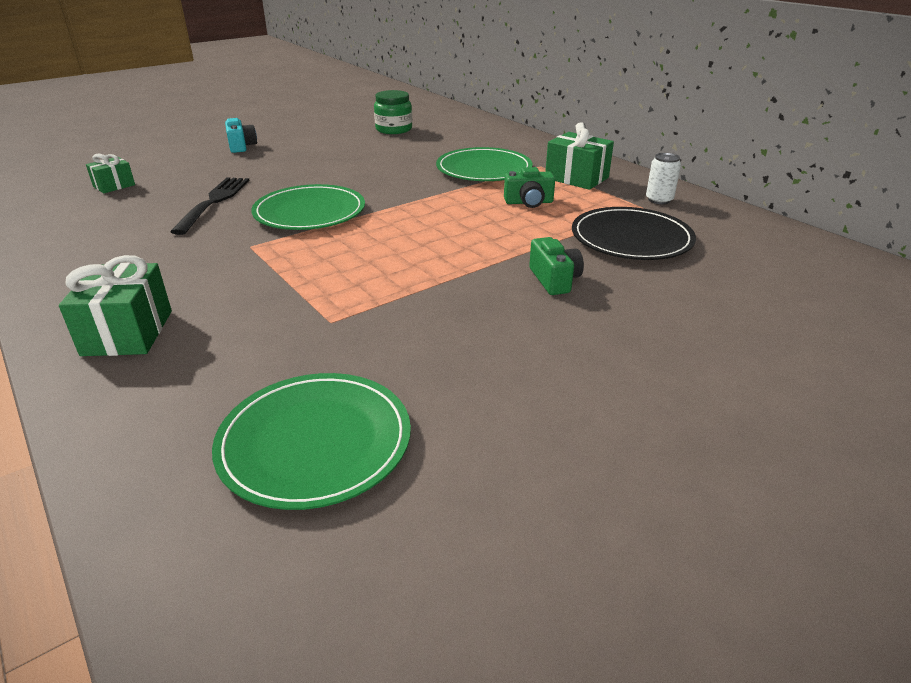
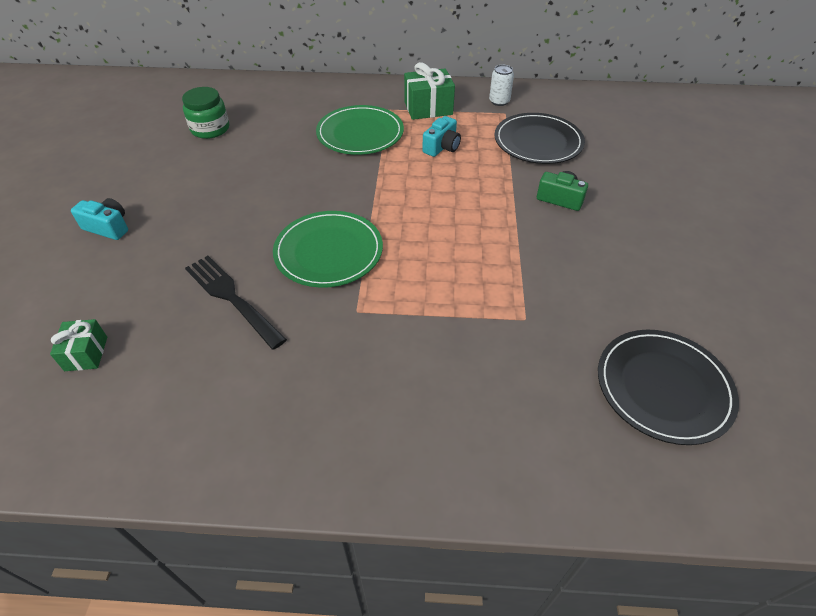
camera: 50 degrees left, 15 degrees up
green gift [59,255,172,356] -> none
green plate [212,373,411,510] -> black plate [598,330,739,445]
green camera [504,167,555,208] -> turquoise camera [422,116,461,157]

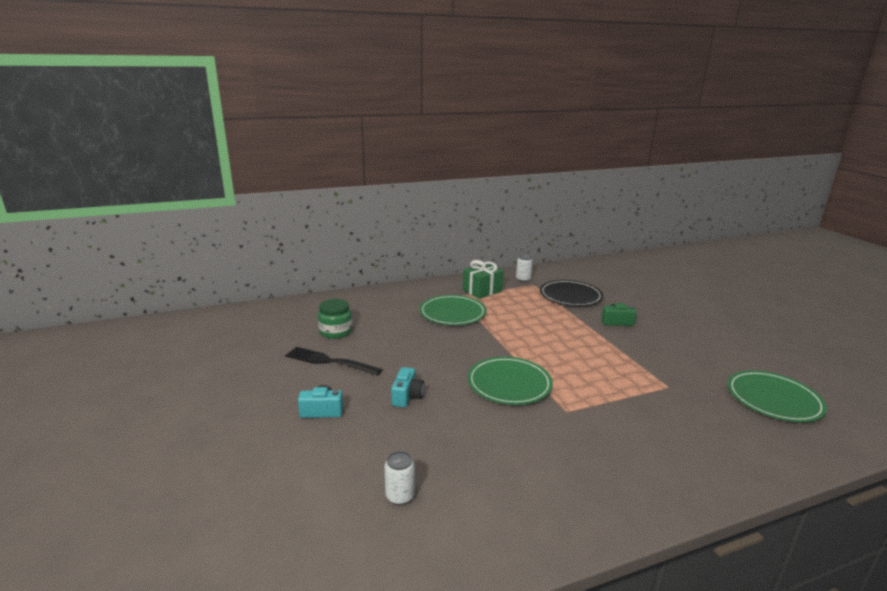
camera: 25 degrees left, 25 degrees down
green gift [50,319,107,371] -> white can [385,451,415,505]
black fork [185,256,287,350] -> black fork moved to [285,347,383,376]
turquoise camera [422,116,461,157] -> turquoise camera moved to [391,367,424,407]
black plate [598,330,739,445] -> green plate [727,370,827,422]

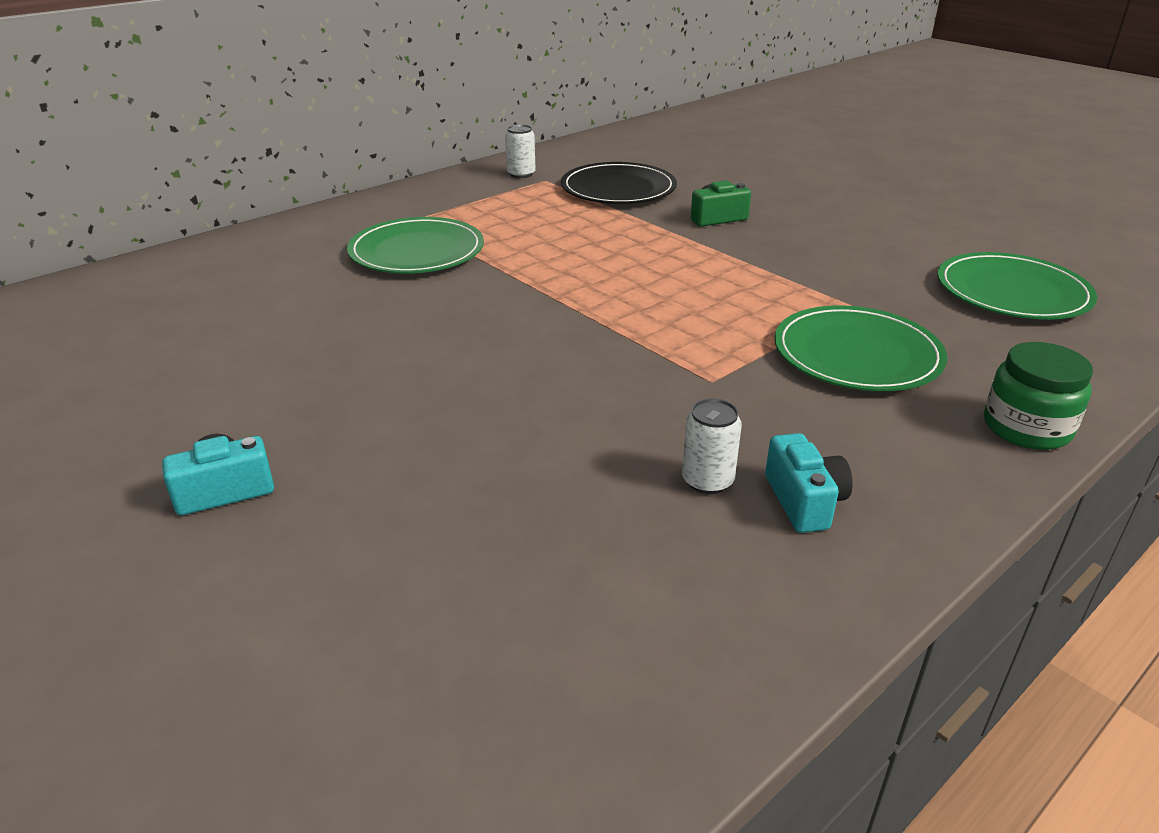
camera: 20 degrees left, 10 degrees up
black fork [285,347,383,376] -> none
green jar [318,299,352,339] -> green jar moved to [984,342,1093,450]
white can [385,451,415,505] -> white can moved to [682,398,742,494]
turquoise camera [391,367,424,407] -> turquoise camera moved to [765,433,853,533]
green gift [463,260,504,299] -> none
green plate [468,357,553,405] -> green plate moved to [774,305,947,391]

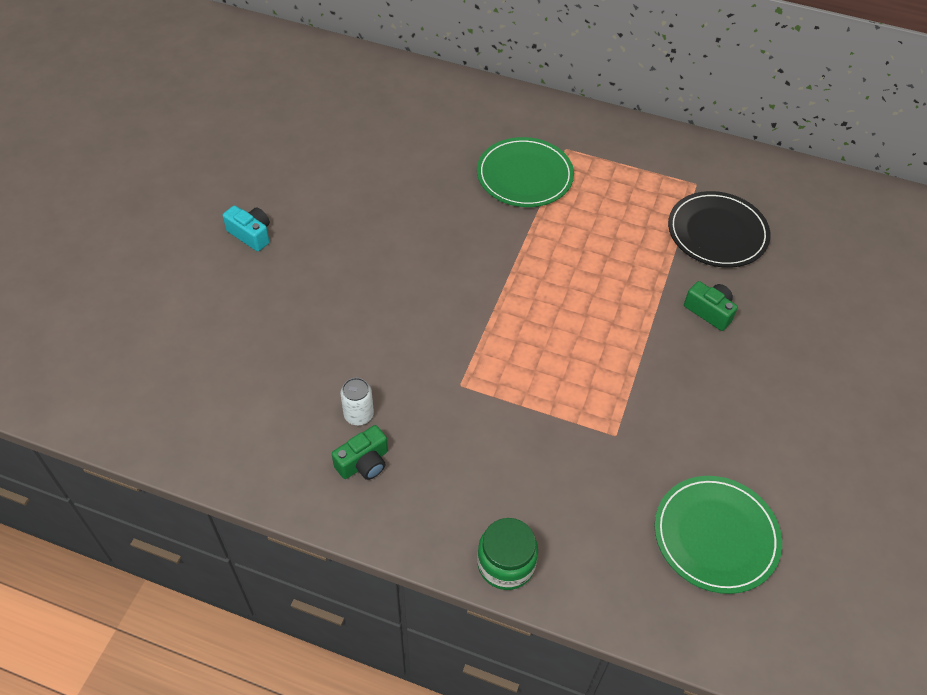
camera: 60 degrees right, 20 degrees up
white can [505,124,535,178] -> none
turquoise camera [765,433,853,533] -> green camera [332,425,388,480]
green plate [774,305,947,391] -> none

